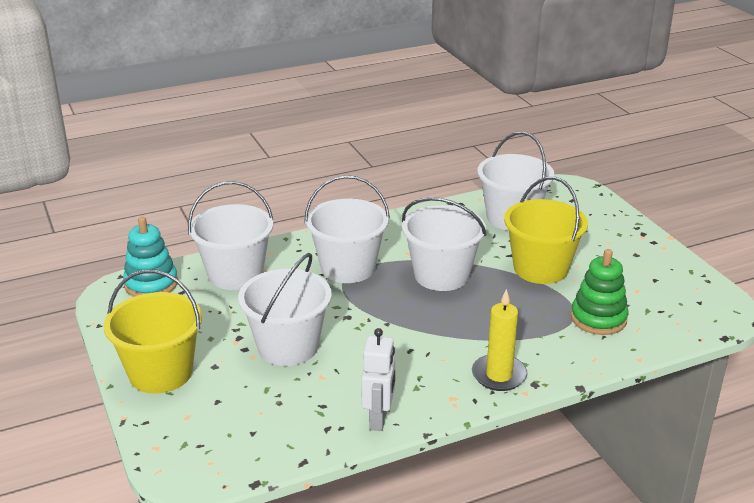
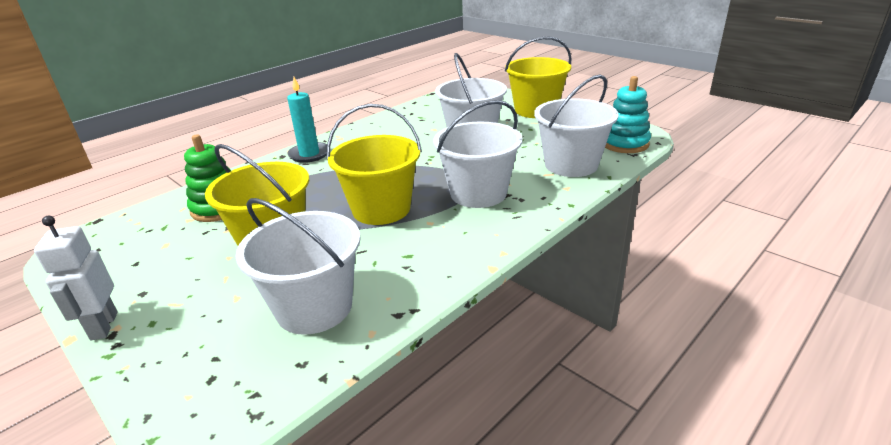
camera: 160 degrees right, 0 degrees up
white robot [361,328,395,431] -> white robot moved to [34,216,118,340]
white bucket [402,197,486,291] -> yellow bucket [327,104,422,225]
yellow candle [472,289,528,391] -> turquoise candle [287,77,327,163]

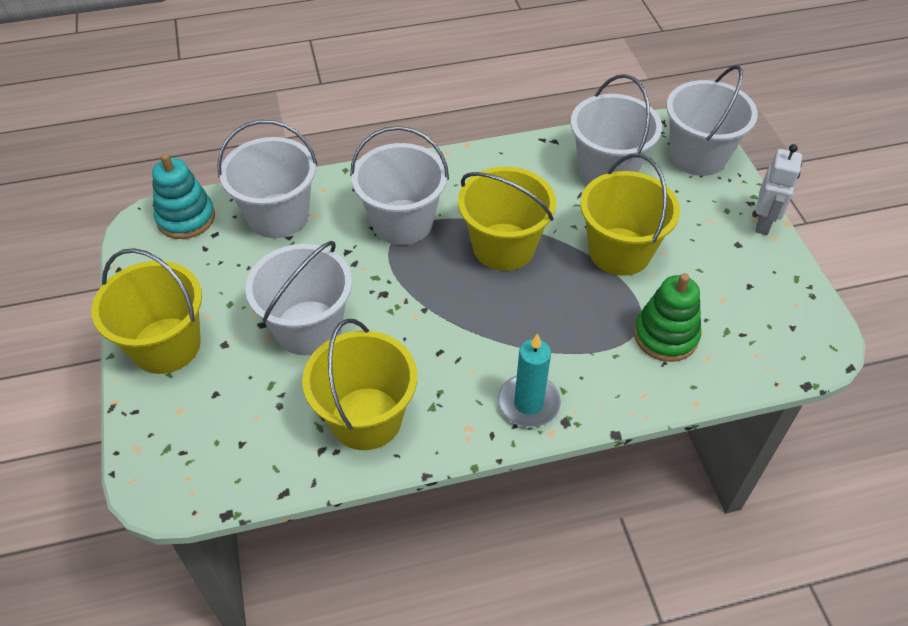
camera: 150 degrees left, 20 degrees up
none -> yellow bucket [302,319,417,450]
none -> white bucket [666,65,758,176]

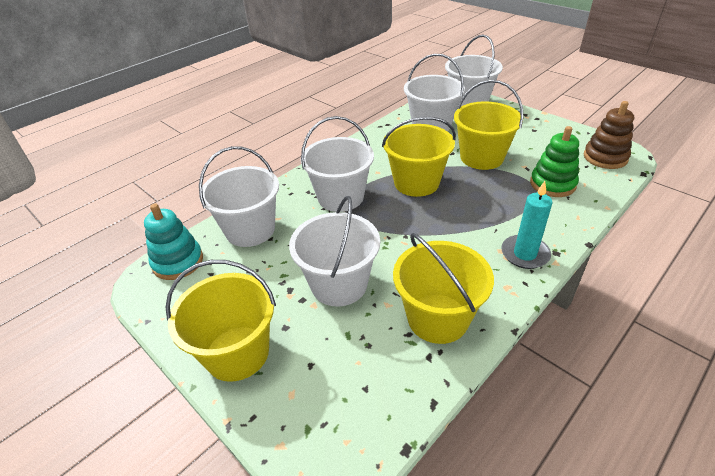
camera: 30 degrees left, 10 degrees down
white robot [755,144,802,235] -> none
none -> brown stacking toy [584,101,634,169]

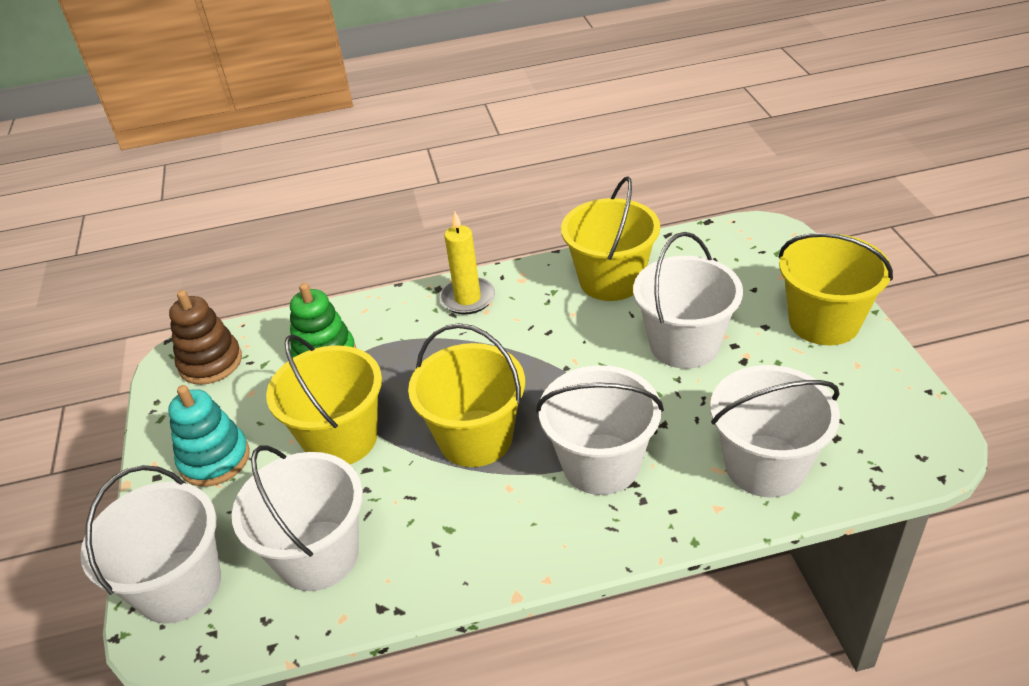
camera: 145 degrees left, 0 degrees up
turquoise stacking toy [144,203,203,280] -> turquoise stacking toy moved to [168,385,250,487]
turquoise candle [501,181,553,269] -> yellow candle [440,212,495,314]

